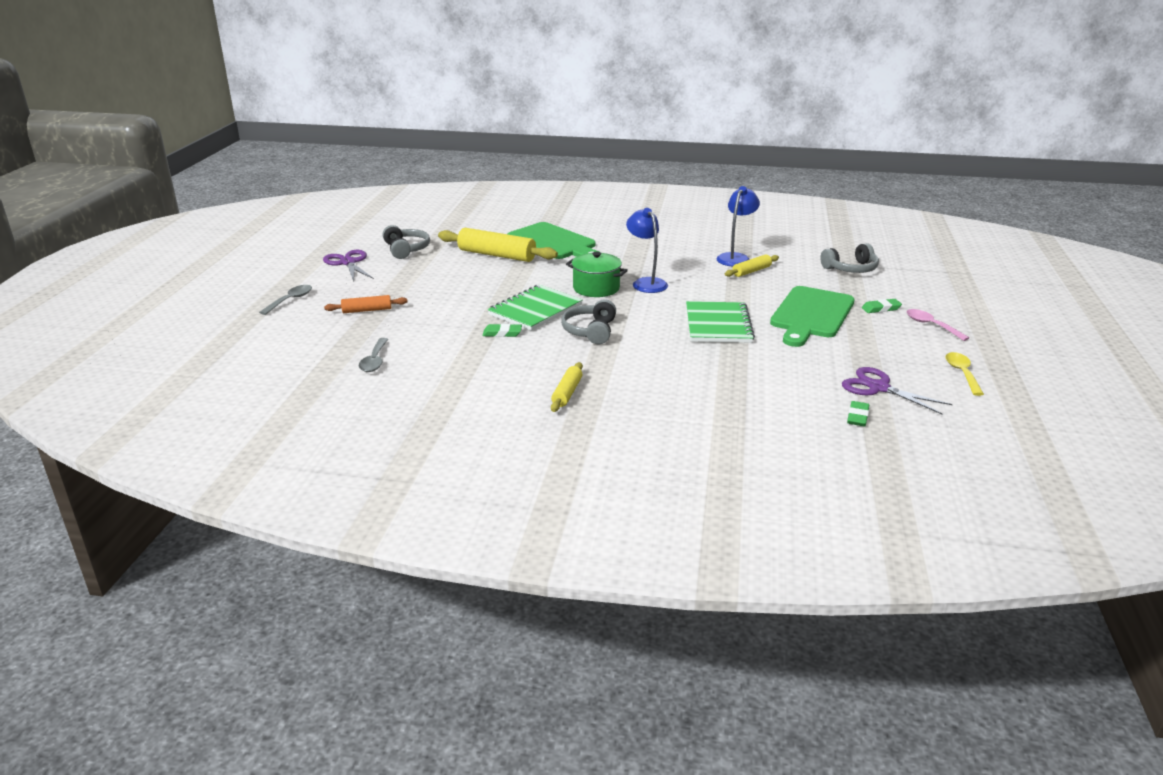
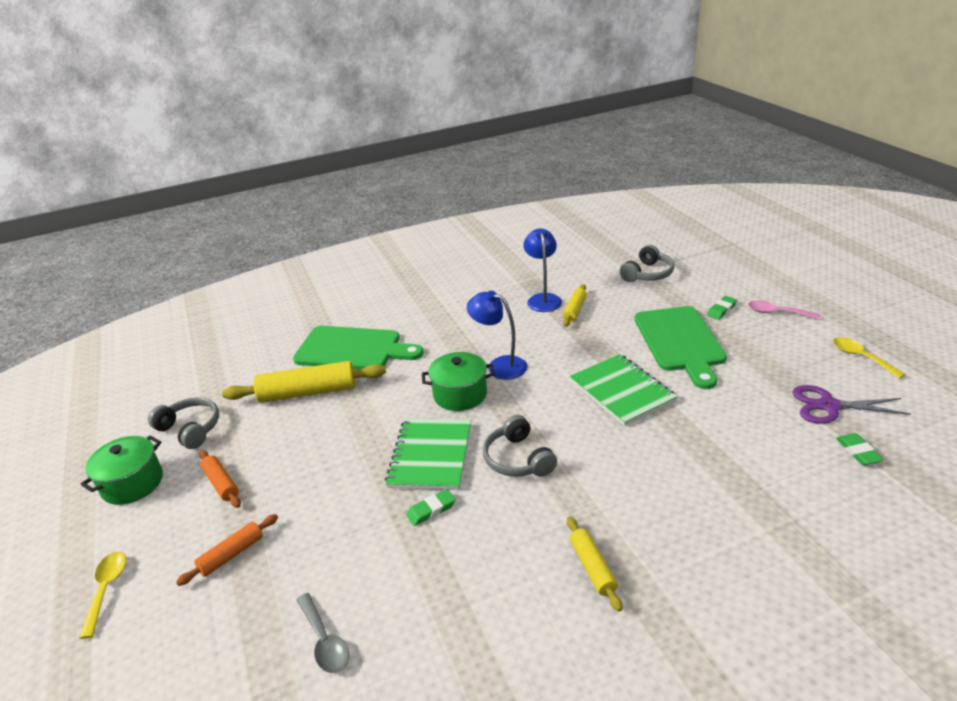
camera: 30 degrees left, 5 degrees up
grey spoon [259,285,312,315] -> yellow spoon [79,552,126,639]
purple scissors [323,250,374,282] -> green pot [81,435,163,505]
none -> orange rolling pin [199,450,241,508]

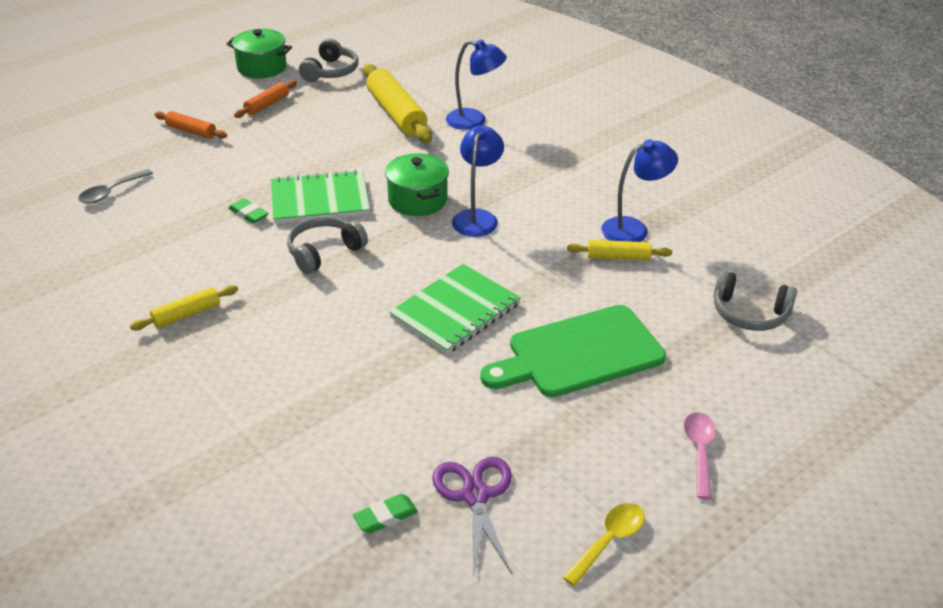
camera: 70 degrees right, 5 degrees up
yellow spoon [79,552,126,639] -> none
green cutting board [293,326,424,370] -> blue lamp [446,39,507,130]
green eraser [707,296,737,320] -> none

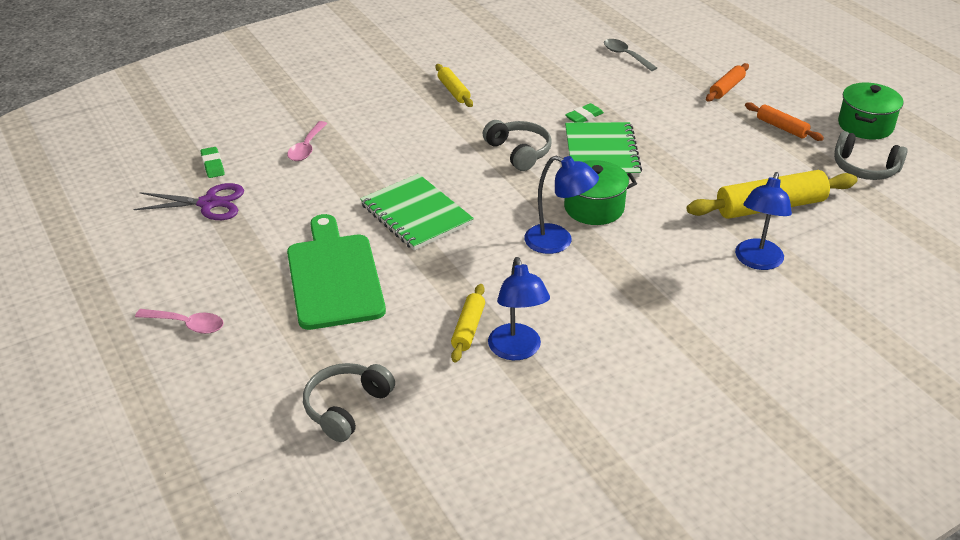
camera: 100 degrees right, 0 degrees up
yellow spoon [562,503,644,586] -> none
none -> pink spoon [287,121,328,161]

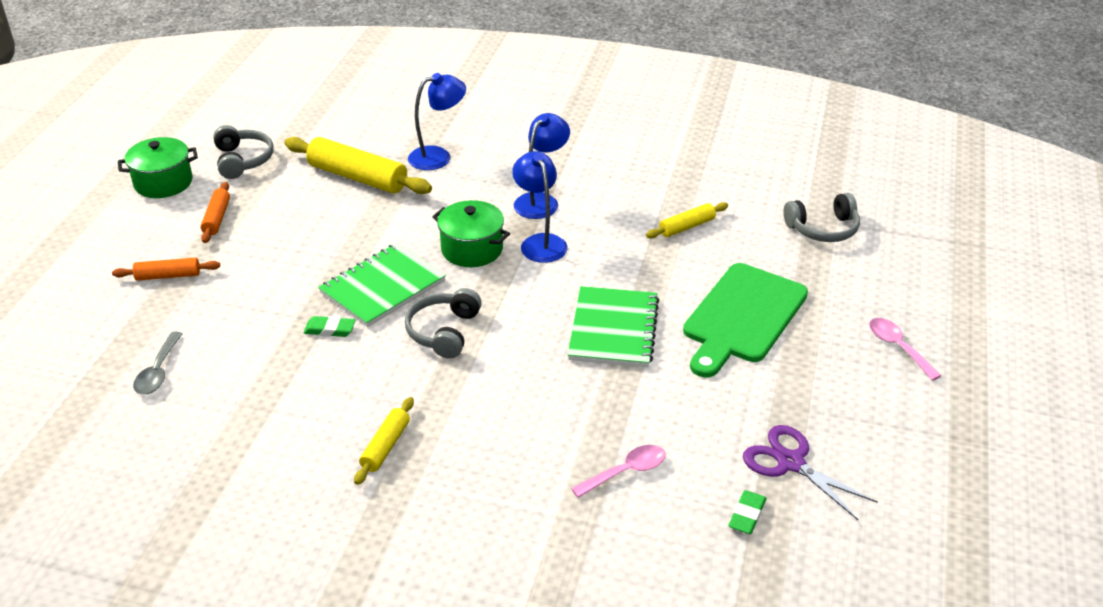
camera: 135 degrees left, 0 degrees up
blue lamp [488,257,550,360] -> blue lamp moved to [514,113,570,219]

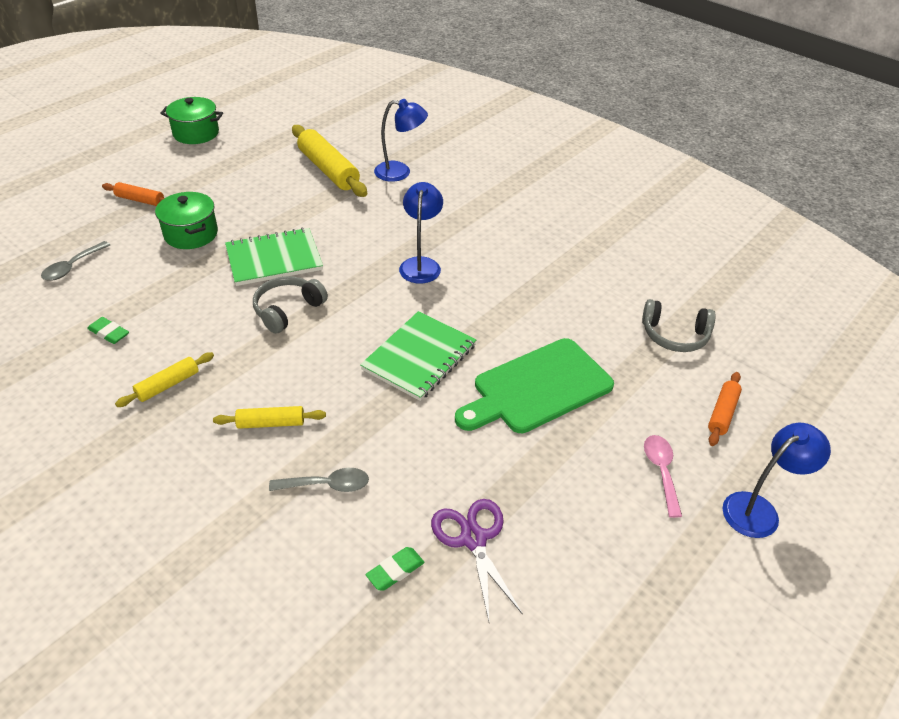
camera: 25 degrees right, 5 degrees up
orange rolling pin [201,182,230,243] -> orange rolling pin moved to [708,372,742,446]
grey headphones [213,125,274,179] -> none
green eraser [303,316,356,337] -> green eraser moved to [87,317,129,344]
green pot [432,200,510,267] -> green pot moved to [155,192,218,249]
blue lamp [514,113,570,219] -> blue lamp moved to [723,423,831,538]
pink spoon [571,445,665,498] -> grey spoon [269,468,369,492]
yellow rolling pin [646,202,728,238] -> yellow rolling pin moved to [213,406,326,429]

